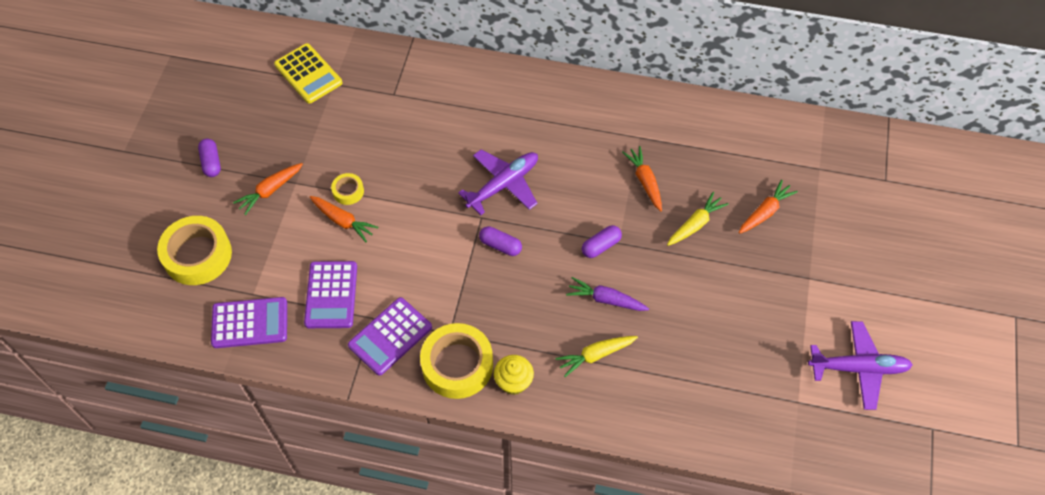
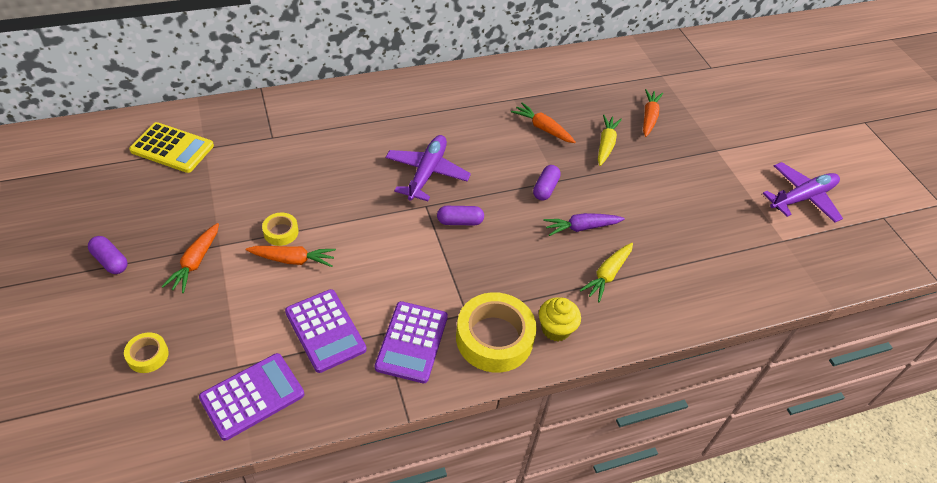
camera: 35 degrees left, 10 degrees down
yellow tape [157,216,232,285] -> yellow tape [124,332,169,373], size x0.48

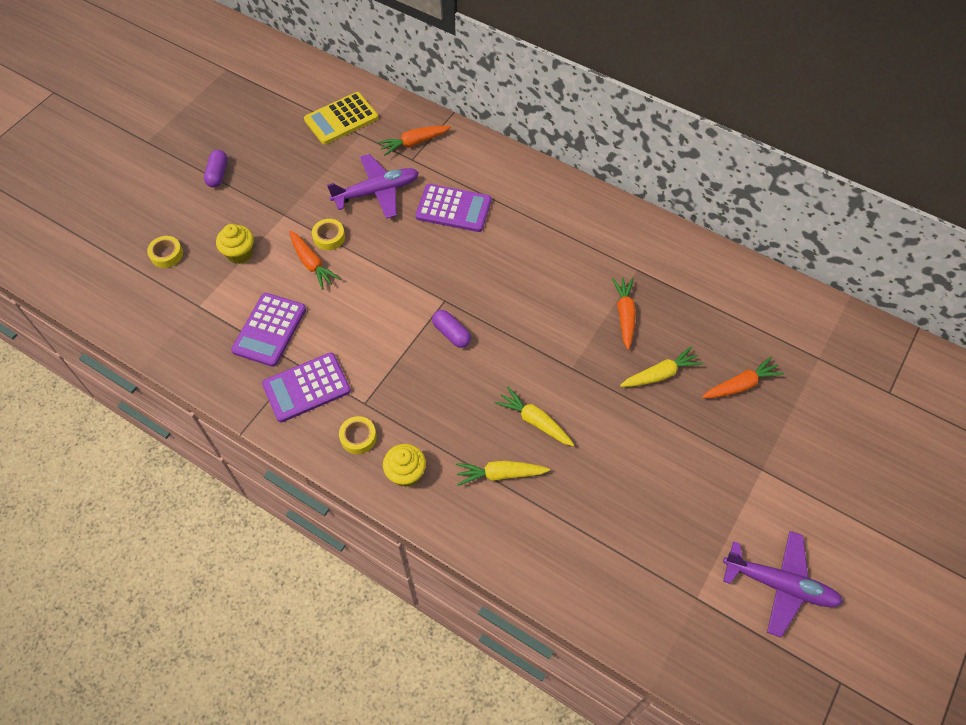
camera: 55 degrees right, 10 degrees up
yellow calculator [129,122,214,173] -> yellow calculator turned 75 degrees clockwise [304,92,378,144]
orange carrot [162,223,219,293] -> orange carrot moved to [378,126,451,156]
purple calculator [199,353,304,441] -> purple calculator moved to [415,184,491,232]
purple plane [386,135,471,201] -> purple plane moved to [327,154,419,219]
yellow tape [456,292,537,373] -> yellow tape [339,416,377,454], size x0.48
purple capsule [533,165,561,200] -> none
purple carrot [543,213,625,236] -> yellow carrot [495,387,574,446]
none -> yellow cupcake [216,224,254,264]

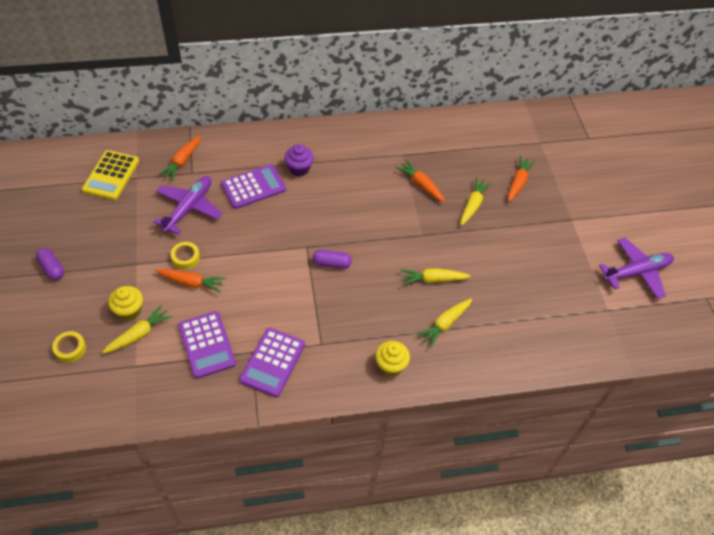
camera: 45 degrees left, 5 degrees down
yellow tape [339,416,377,454] -> none
none -> yellow carrot [102,305,172,354]
none -> purple cupcake [284,144,314,177]

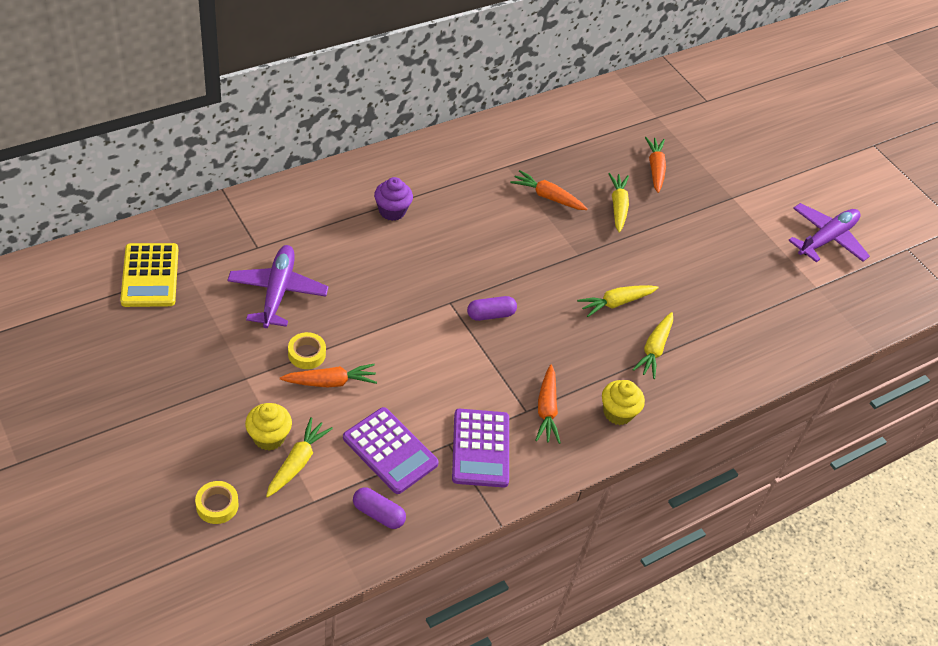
camera: 25 degrees left, 5 degrees down
purple capsule [36,248,64,280] -> purple capsule moved to [353,487,406,529]
orange carrot [158,136,201,181] -> orange carrot moved to [535,365,561,444]
purple calculator [221,164,286,209] -> none

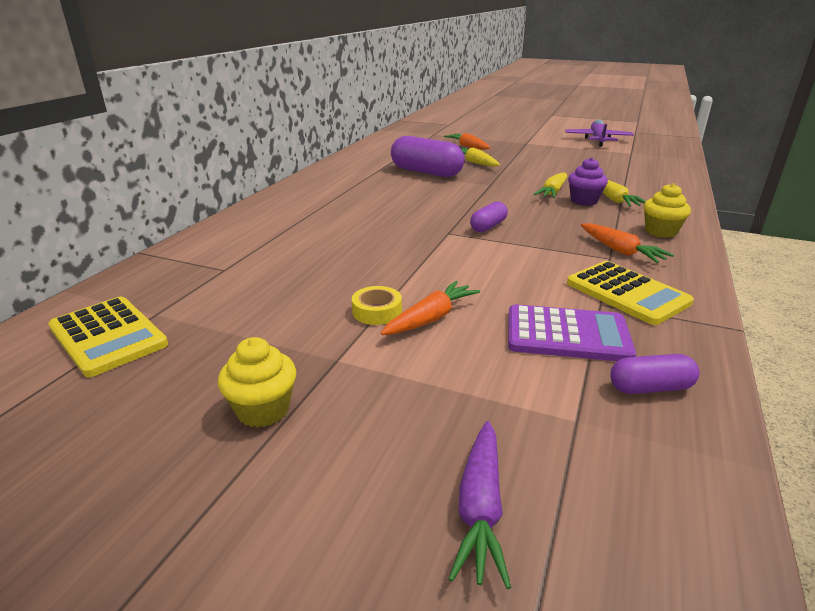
camera: 30 degrees left, 20 degrees down
yellow tape [195,481,239,524] -> purple carrot [449,421,511,589]
purple plane [227,245,329,328] -> none
yellow cupcake [245,403,292,451] -> yellow cupcake moved to [218,337,296,428]
yellow carrot [266,417,333,497] -> none
purple cupcake [374,177,413,221] -> purple cupcake moved to [568,157,608,206]
purple calculator [452,409,509,488] -> yellow calculator [567,261,694,325]
orange carrot [511,170,588,210] -> purple capsule [391,136,464,177]

